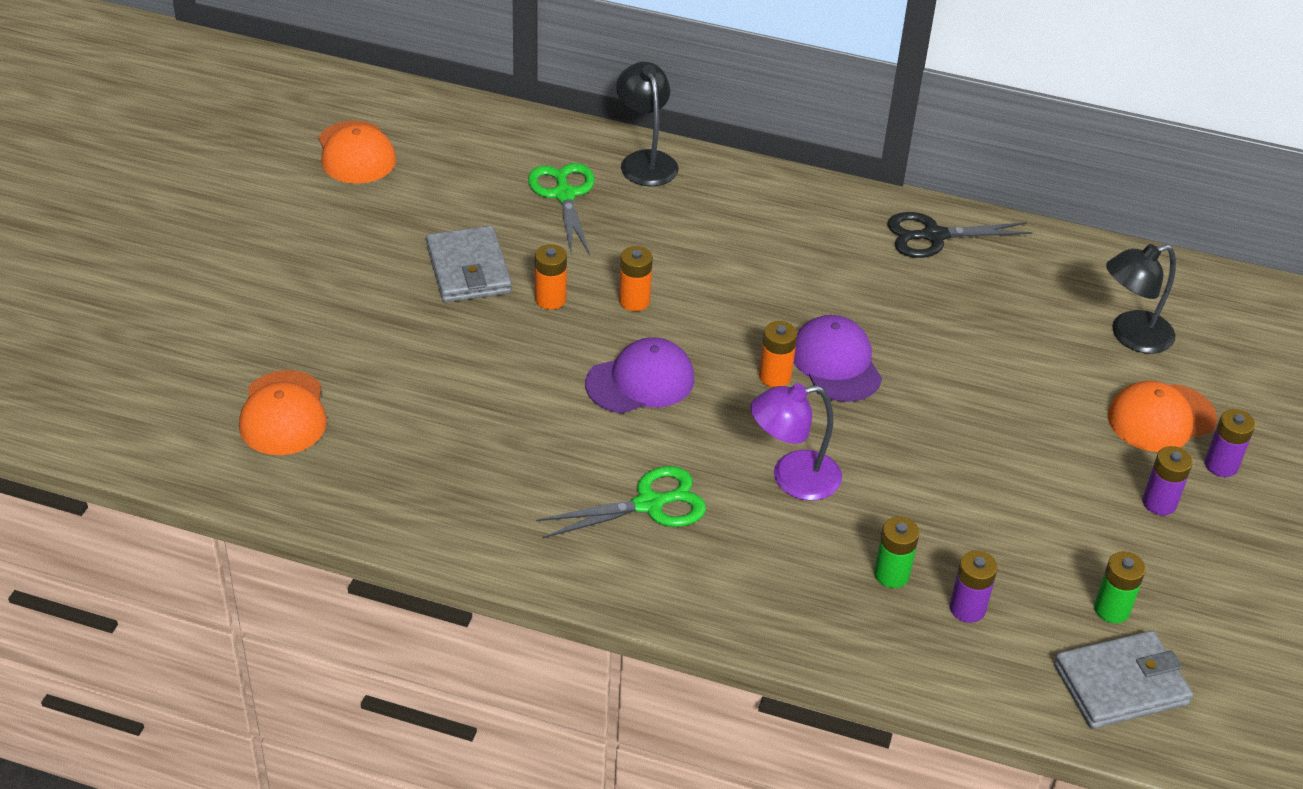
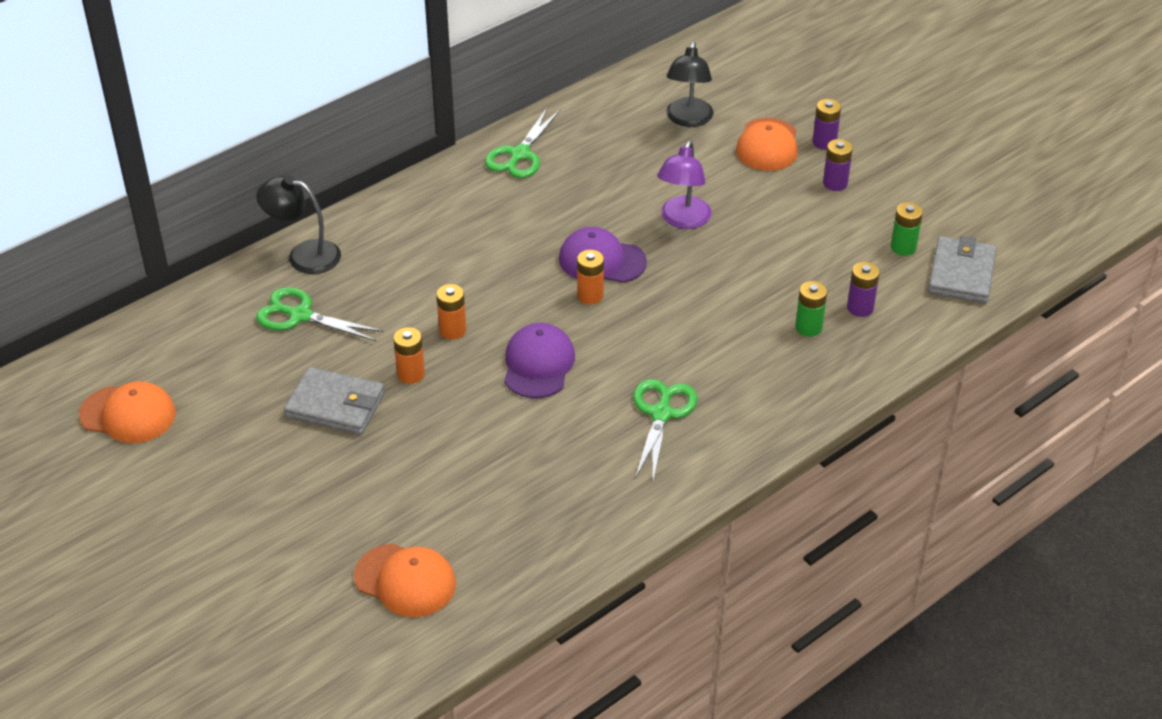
camera: 55 degrees left, 0 degrees up
purple lamp [751,383,842,501] -> purple lamp moved to [657,140,712,229]
black scissors [887,212,1032,258] -> green scissors [485,108,560,178]

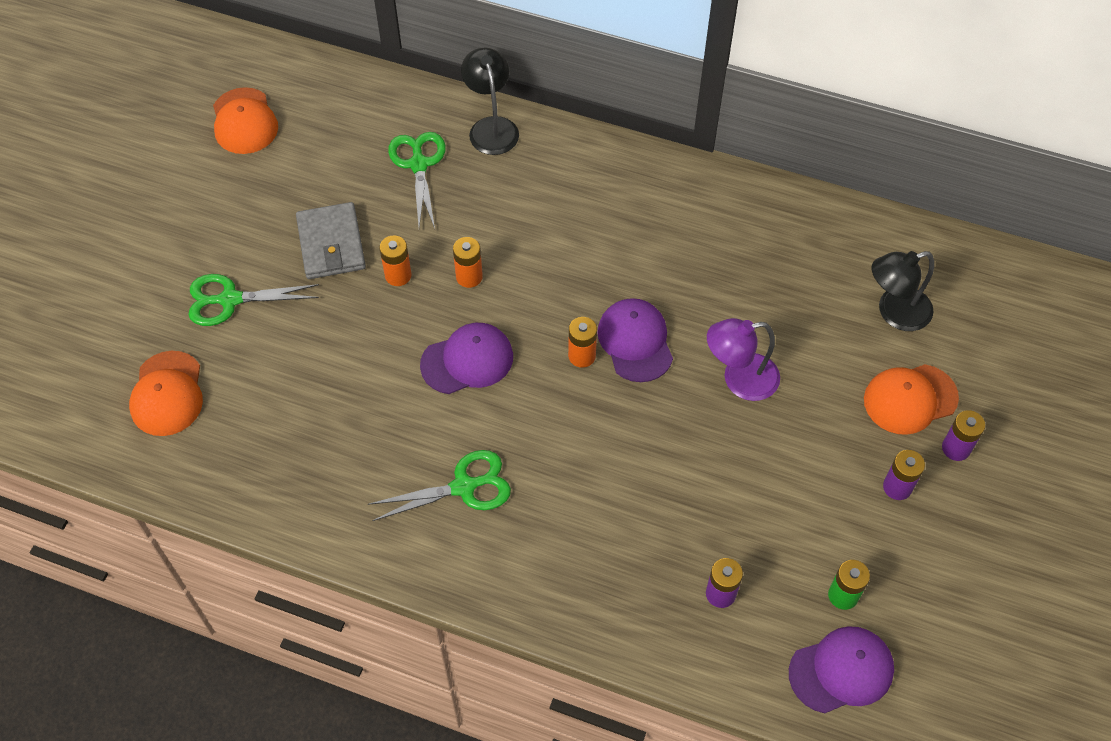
camera: 60 degrees right, 15 degrees up
green scissors [485,108,560,178] -> green scissors moved to [189,274,319,326]
green battery [795,281,827,337] -> none
grey wallet [928,236,997,303] -> purple cap [789,626,894,713]

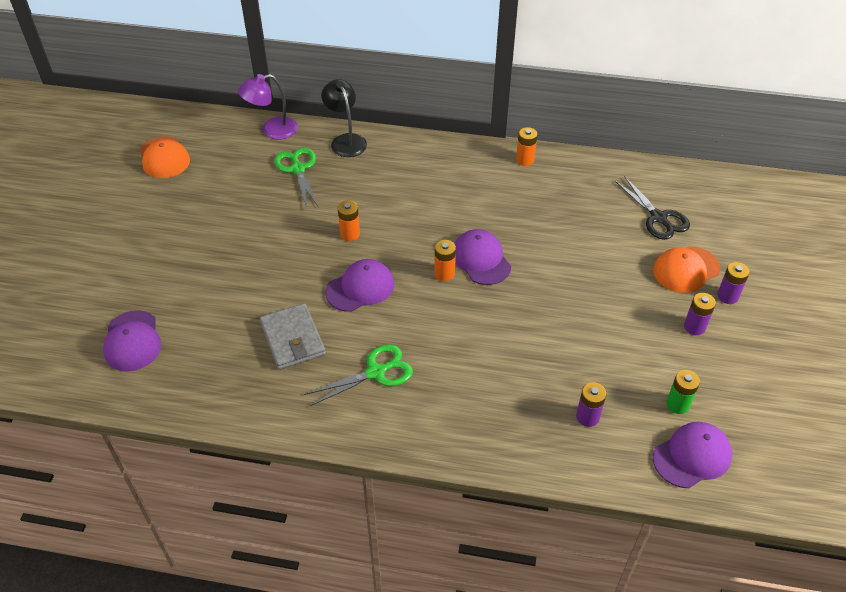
camera: 10 degrees left, 10 degrees down
orange cap [129,351,203,436] -> purple cap [103,310,161,371]
green scissors [189,274,319,326] -> none
grey wallet [296,202,366,279] -> grey wallet moved to [260,303,326,370]
orange battery [379,235,412,286] -> orange battery moved to [516,127,538,166]
purple lamp [707,318,780,401] -> purple lamp moved to [238,74,298,140]
black lamp [872,251,934,331] -> black scissors [615,176,690,240]

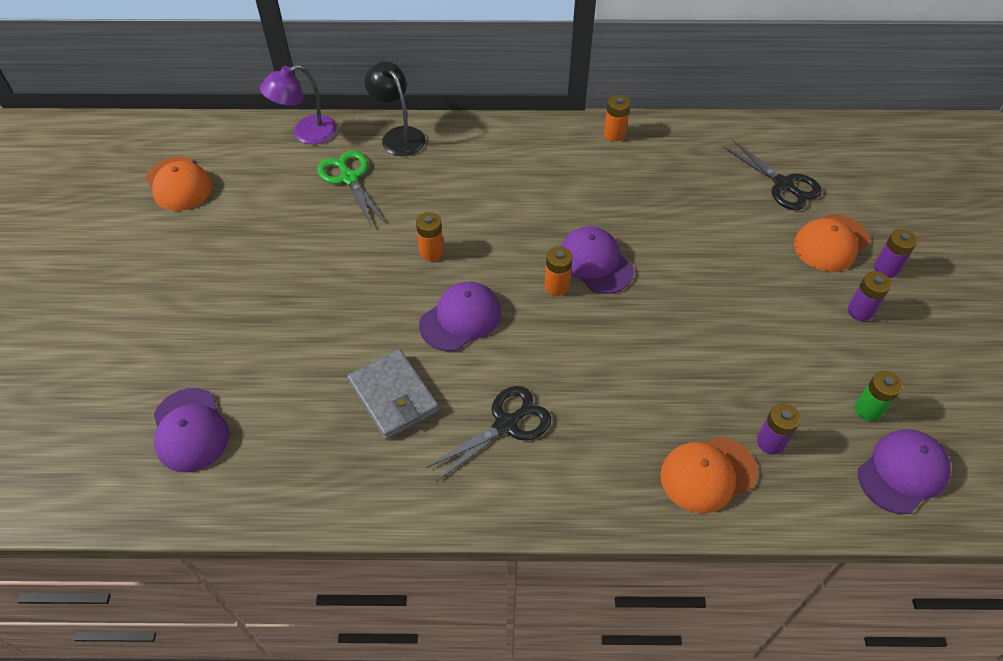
camera: 10 degrees left, 5 degrees up
green scissors [304,344,413,406] -> black scissors [426,386,551,482]
none -> orange cap [661,436,757,513]

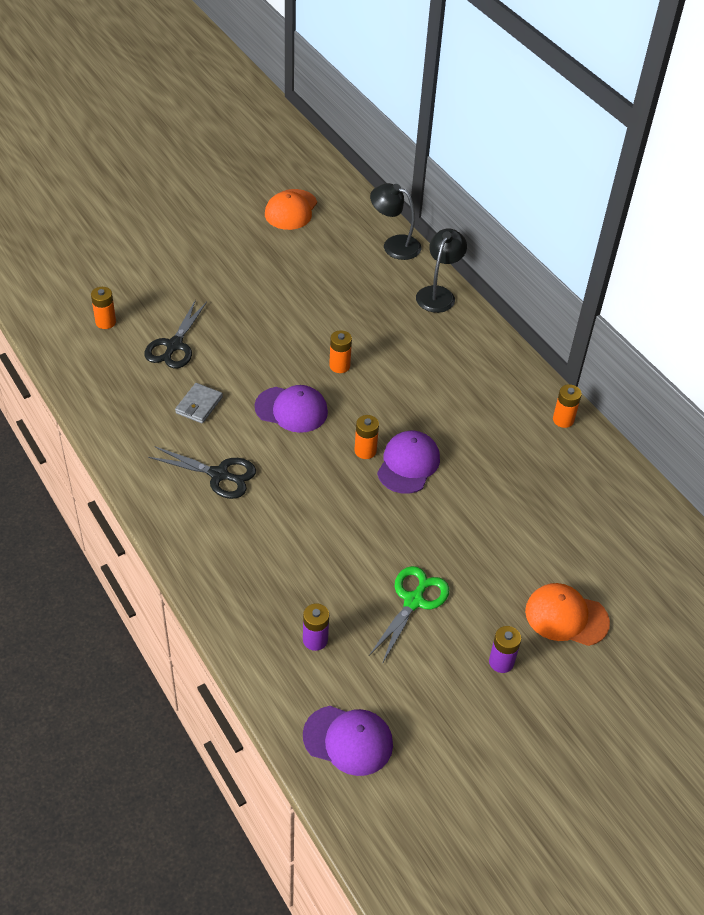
camera: 55 degrees right, 5 degrees down
purple cap [154,388,229,472] -> orange battery [91,287,116,329]
purple lamp [260,65,337,144] -> black lamp [370,183,421,260]
green scissors [317,150,386,227] -> green scissors moved to [368,566,449,664]
grey wallet [347,349,439,440] -> grey wallet [175,383,223,423], size x0.65
orange cap [661,436,757,513] -> none
black scissors [723,140,822,210] -> black scissors moved to [144,299,207,368]
green battery [855,371,903,422] -> none
purple battery [874,229,917,278] -> none

